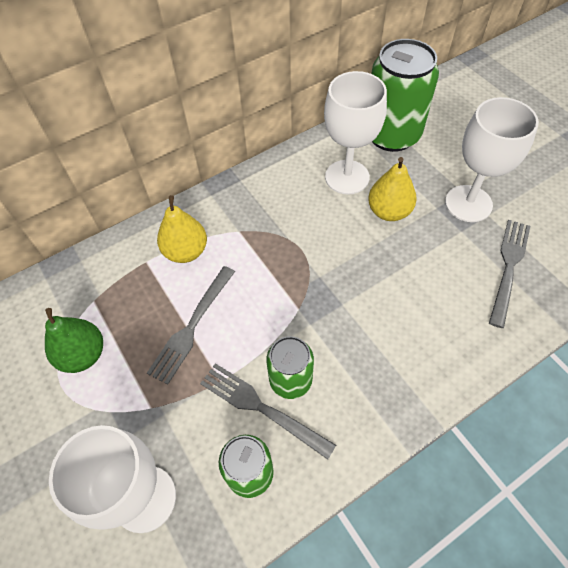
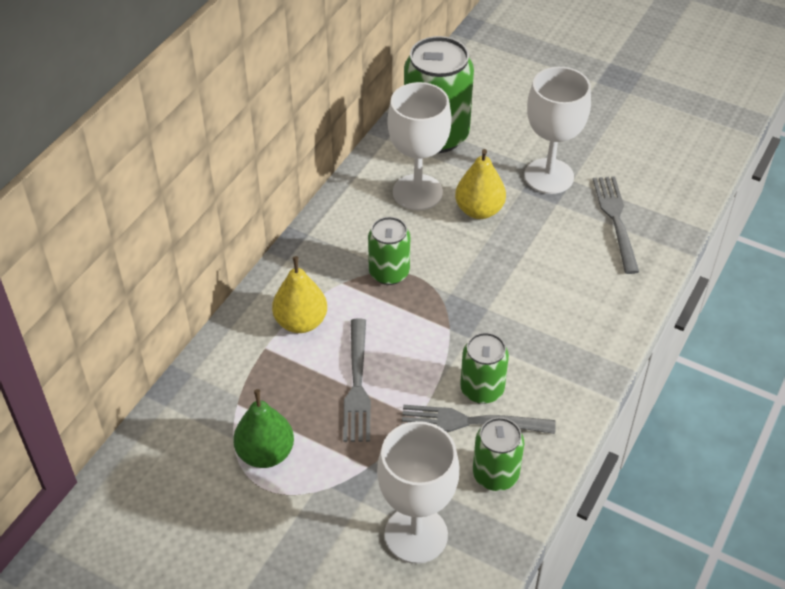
camera: 30 degrees left, 10 degrees down
none -> green can [368,217,410,285]

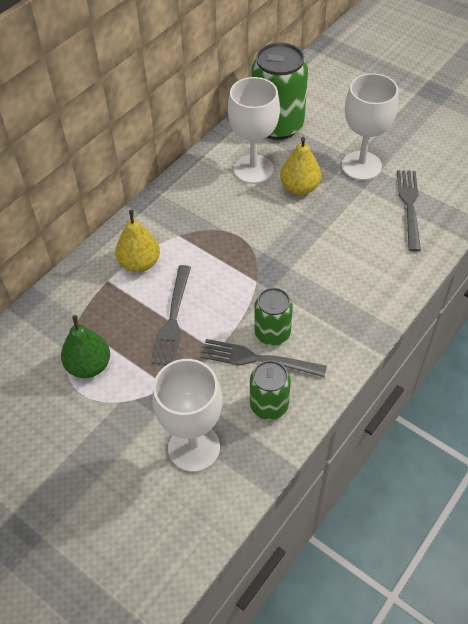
camera: 10 degrees right, 5 degrees up
green can [368,217,410,285] -> none

